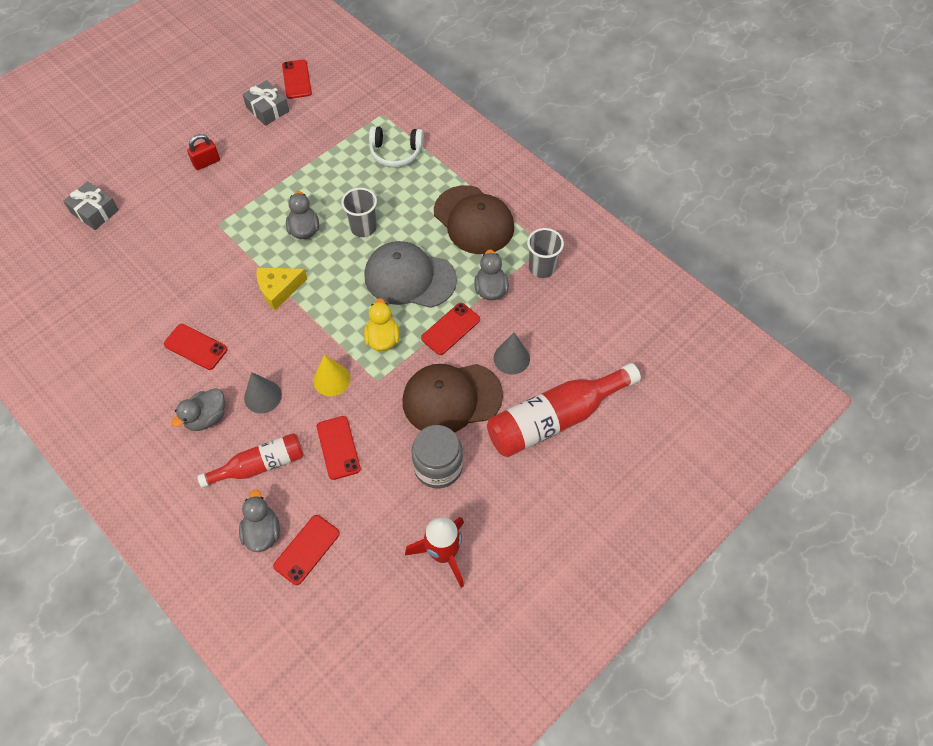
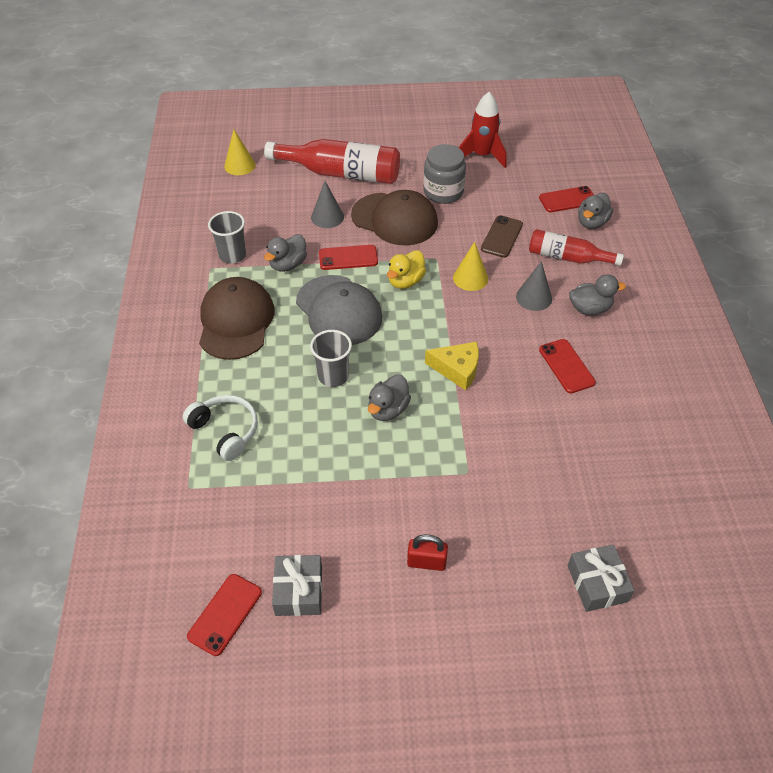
camera: 140 degrees left, 10 degrees down
red phone [317,416,361,480] -> brown phone [481,215,523,258]
none -> yellow cone [224,129,255,175]

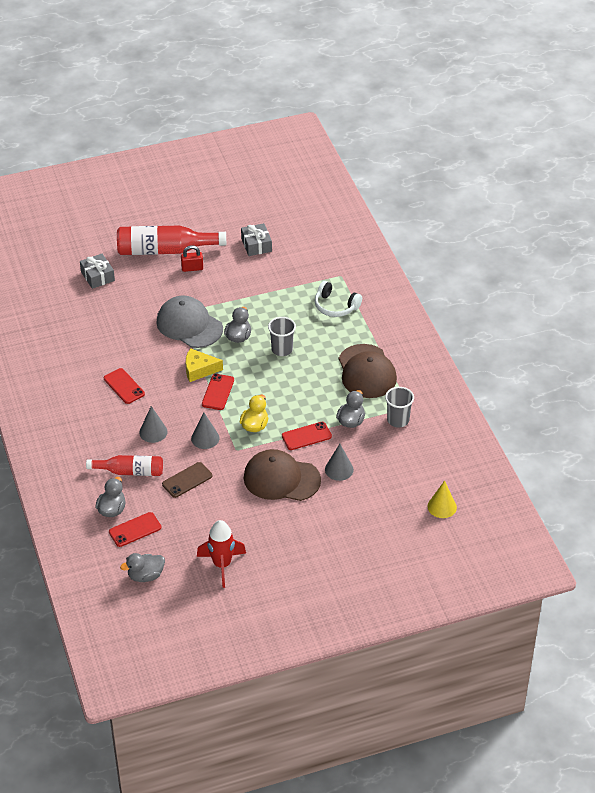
camera: 165 degrees right, 5 degrees down
red phone [187,574,262,656] -> red phone moved to [202,374,234,410]
red bottle [264,139,400,184] -> red bottle moved to [117,225,226,255]
grey cap [296,275,382,345] -> grey cap moved to [156,296,223,348]
grey jar [423,144,466,204] -> none
yellow cone [453,242,488,291] -> grey cone [191,413,220,449]
brown phone [481,215,523,258] -> brown phone turned 45 degrees clockwise [162,462,212,498]
grey duck [569,274,626,315] -> grey duck moved to [120,553,165,582]

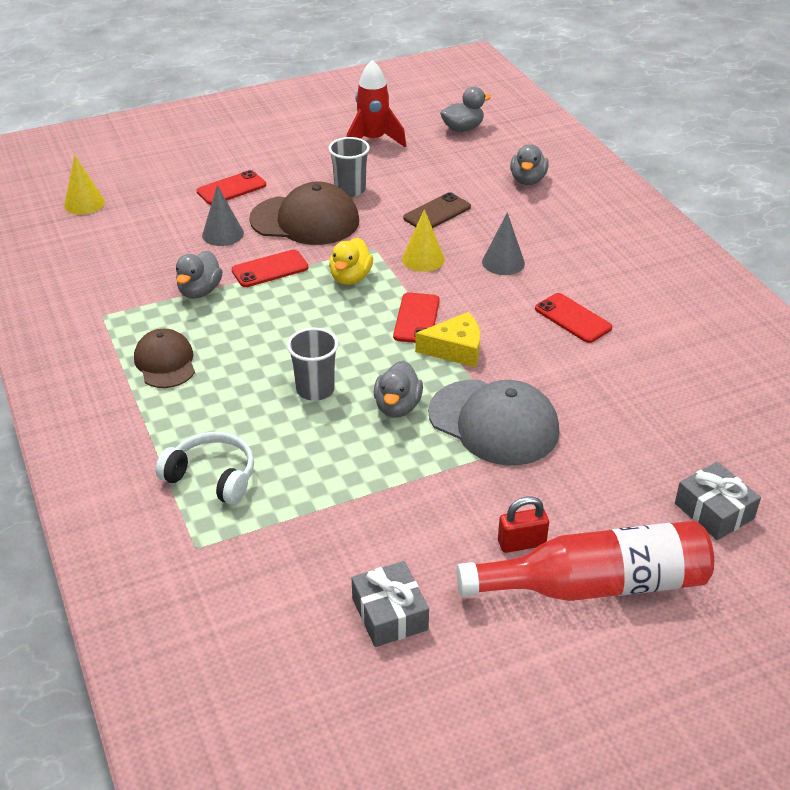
camera: 175 degrees right, 5 degrees down
red bottle [86,455,163,476] -> none
red phone [109,512,161,547] -> red phone moved to [197,170,266,205]
grey cone [191,413,220,449] -> yellow cone [402,209,445,272]
brown cap [339,344,397,398] -> brown cap [134,329,195,388], size x0.62
grey cup [385,387,414,428] -> grey cup moved to [328,137,370,197]

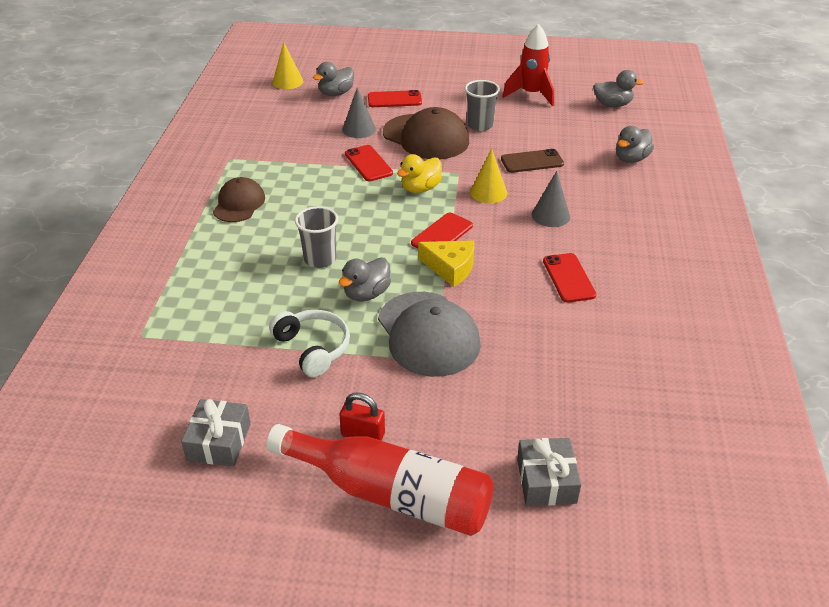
camera: 30 degrees right, 0 degrees up
white headphones [156,432,254,505] -> white headphones moved to [269,310,350,377]
grey duck [176,251,223,299] -> grey duck moved to [313,62,354,96]
red phone [232,250,309,287] -> red phone turned 60 degrees clockwise [345,145,393,181]

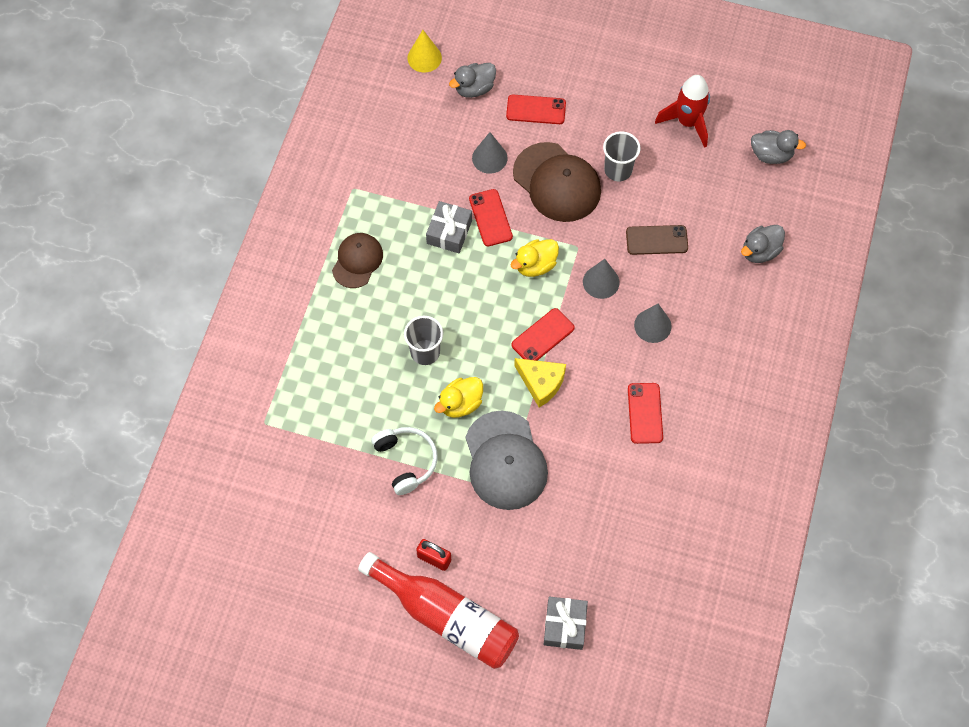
camera: 10 degrees right, 25 degrees up
grey gift [181,399,251,467] -> grey gift moved to [426,201,472,253]
grey duck [339,257,391,302] -> yellow duck [434,377,483,418]
yellow cone [470,149,507,203] -> grey cone [583,259,620,299]

